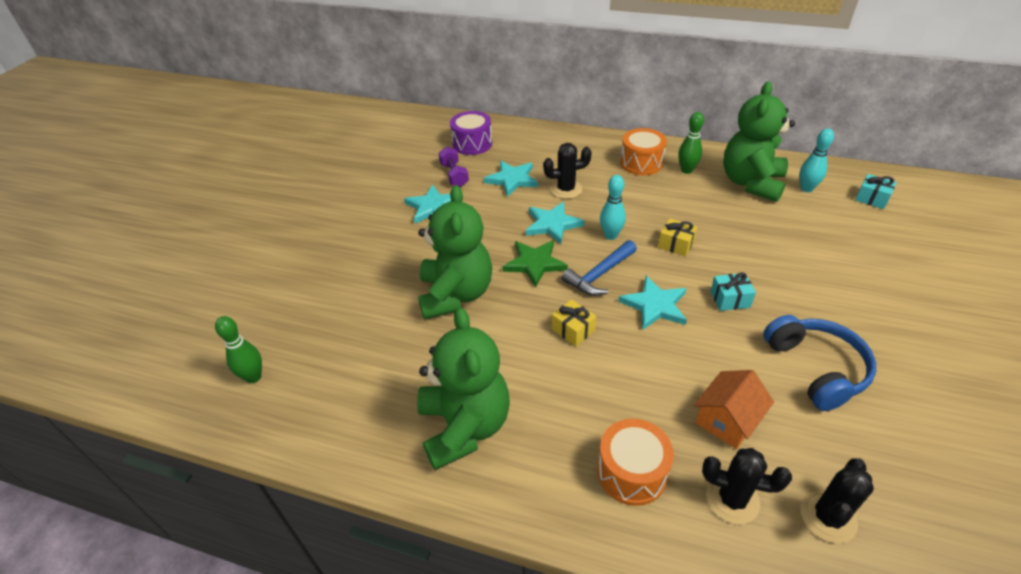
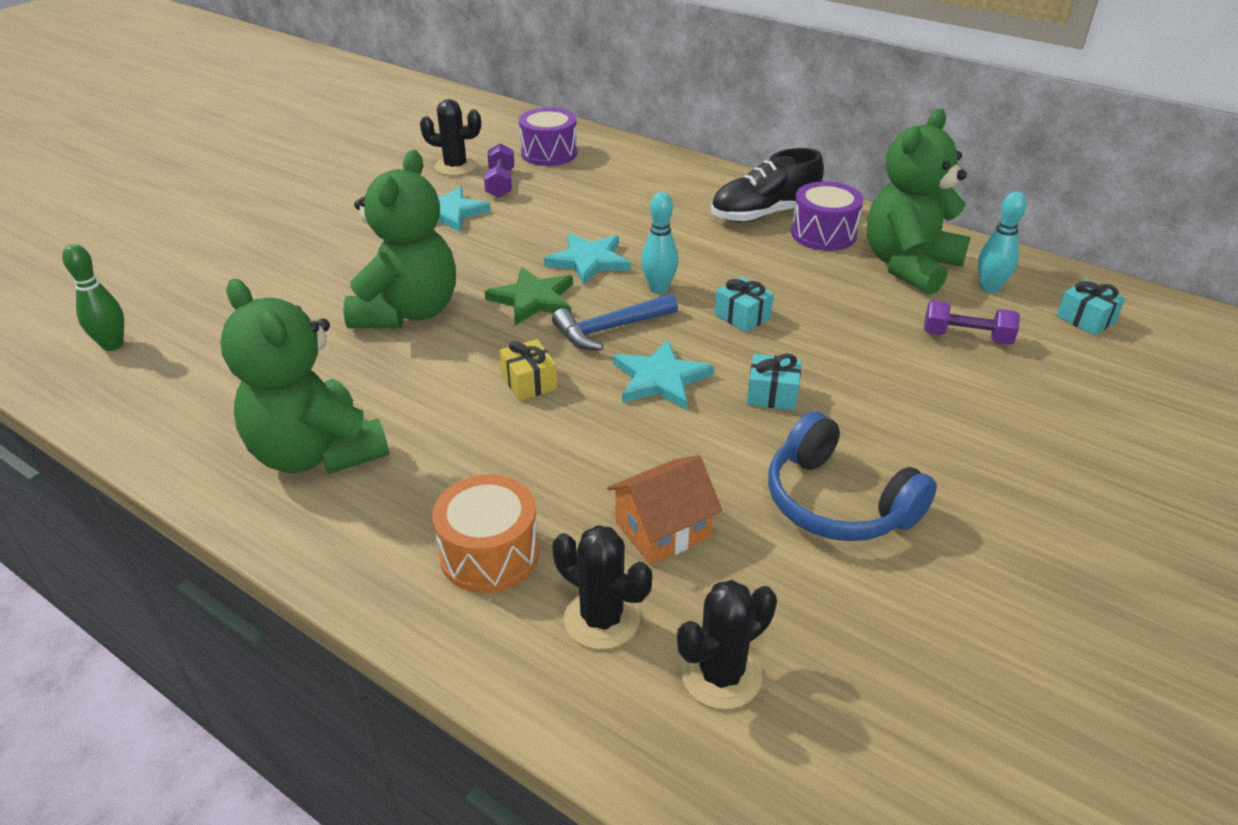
camera: 15 degrees right, 5 degrees down
green teddy bear [417,307,510,470] -> green teddy bear turned 135 degrees clockwise [220,279,389,474]
turquoise star [484,161,538,197] -> none
black cactus [543,143,592,199] -> black cactus moved to [420,99,481,176]
orange drum [620,128,667,175] -> black shoe [711,148,824,222]
yellow gift [658,218,698,256] -> turquoise gift [715,277,774,332]
green bowling pin [678,112,704,174] -> purple drum [791,181,864,251]
blue headphones [763,315,876,411] -> blue headphones turned 135 degrees clockwise [768,411,937,541]
none -> purple dumbbell [924,300,1020,345]

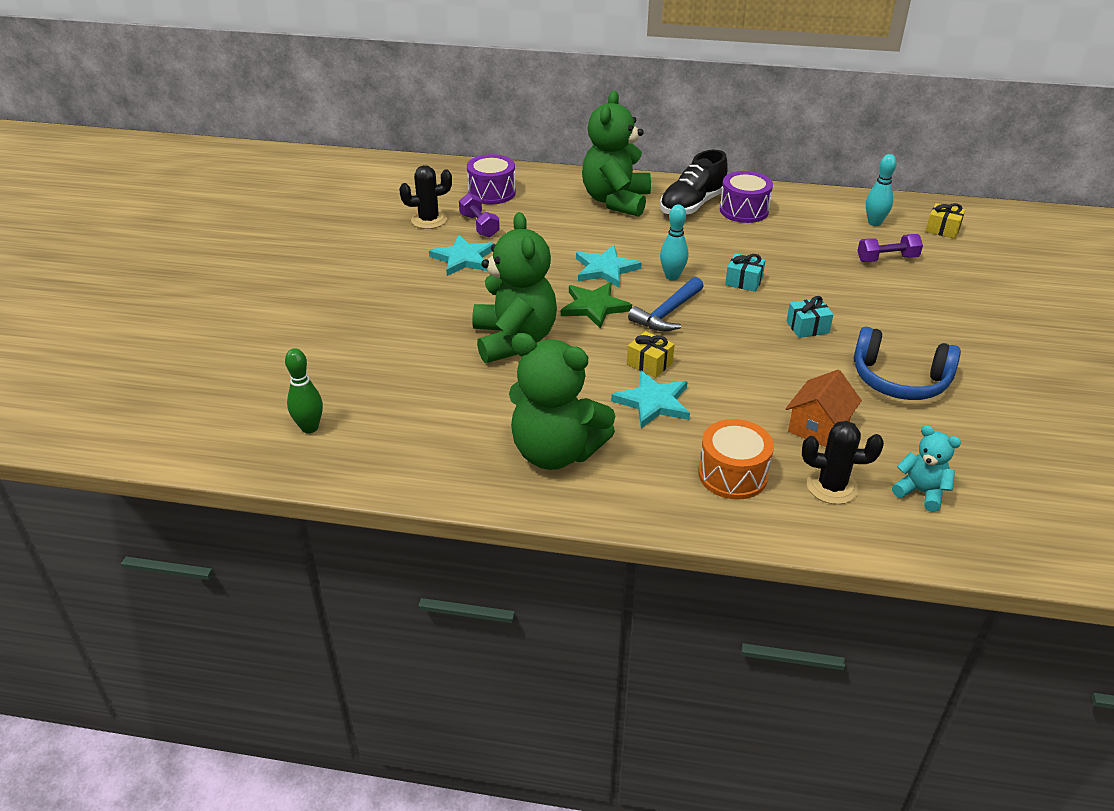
camera: 25 degrees left, 0 degrees up
turquoise star [613,340,714,410] -> turquoise star moved to [611,371,690,428]
black cactus [677,580,777,709] -> turquoise teddy bear [892,425,961,512]
green teddy bear [867,109,971,295] -> green teddy bear moved to [582,91,651,217]
turquoise gift [1056,279,1126,336] -> yellow gift [926,203,965,239]

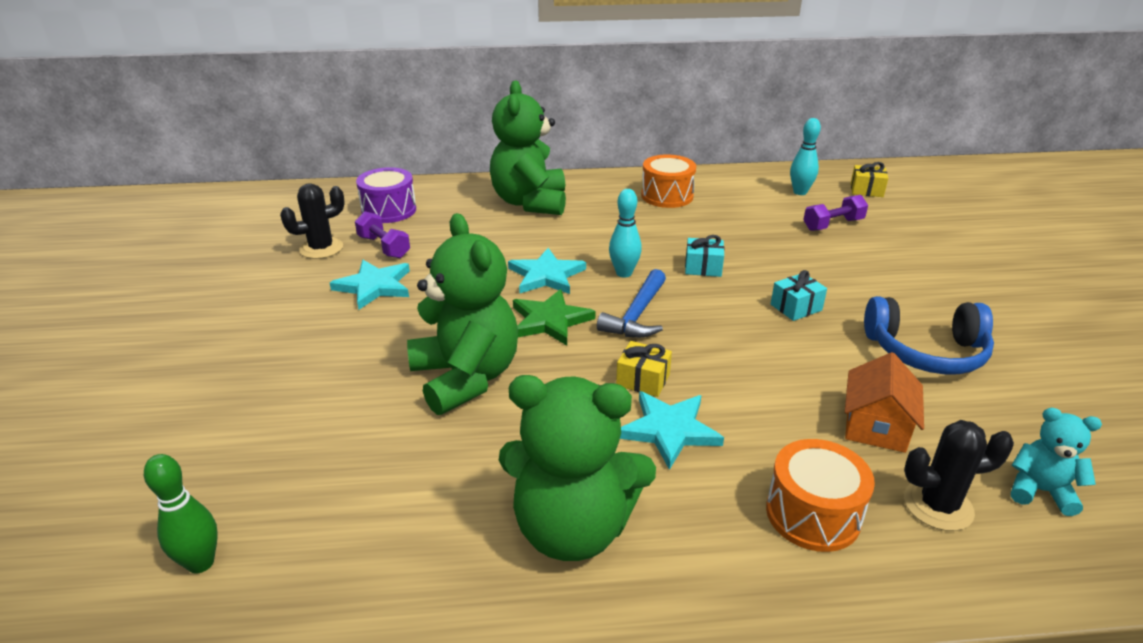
camera: 15 degrees left, 5 degrees down
black shoe [660,150,728,215] -> none
purple drum [720,171,773,223] -> orange drum [641,155,696,208]

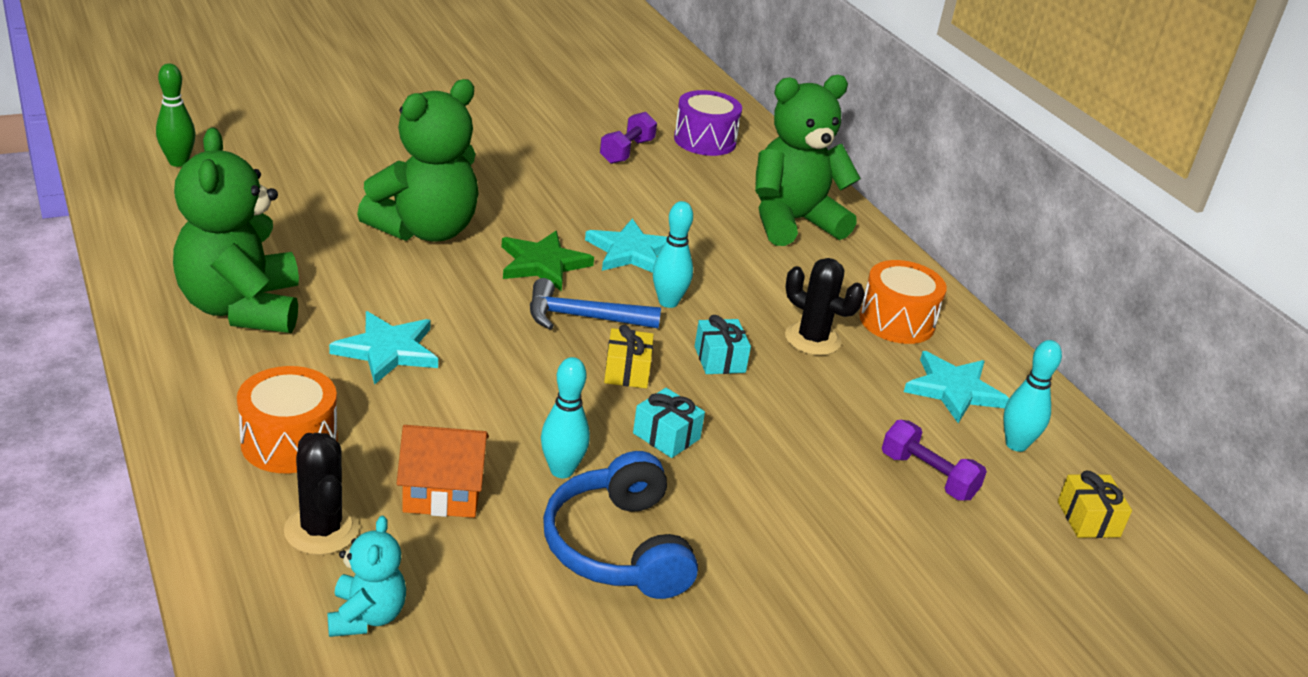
camera: 65 degrees right, 0 degrees up
black cactus [280,183,345,259] -> black cactus moved to [785,258,865,355]
turquoise star [330,260,410,310] -> turquoise star moved to [904,351,1009,423]
yellow gift [616,341,672,397] -> yellow gift moved to [604,325,654,388]
none -> turquoise bowling pin [541,357,590,478]

